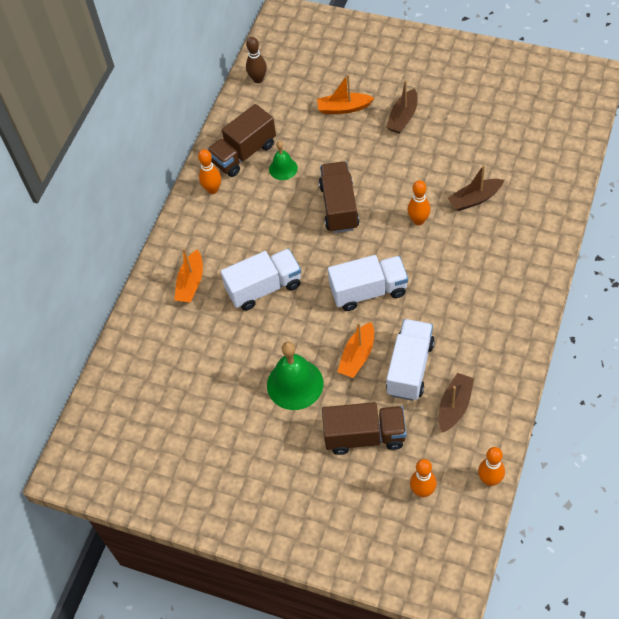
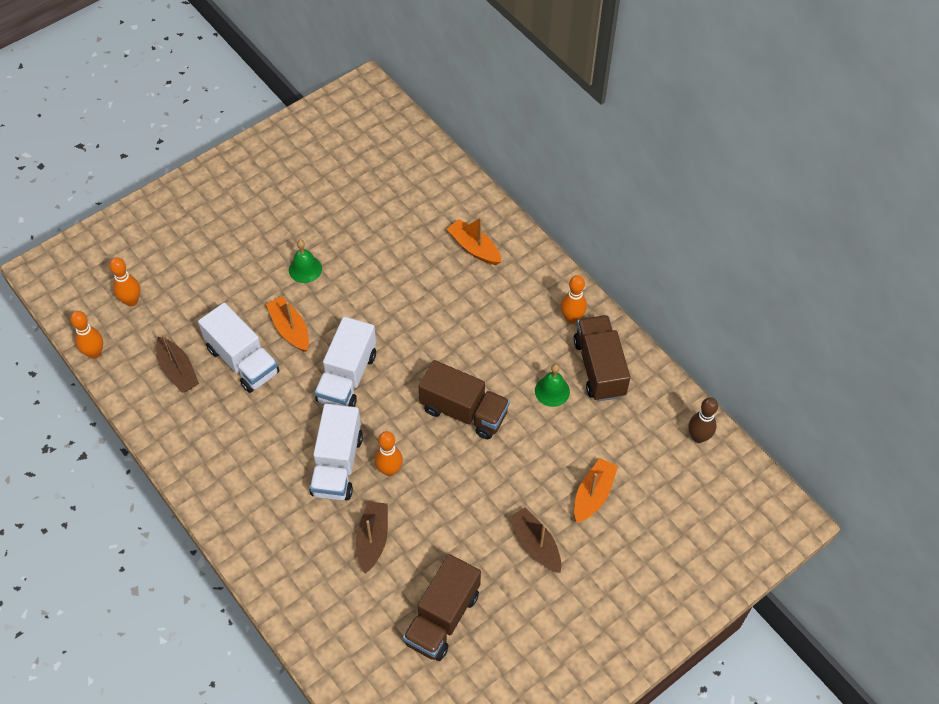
camera: 115 degrees right, 0 degrees up
white truck [221,249,301,311] -> white truck moved to [309,404,363,500]
green bell [267,341,323,410] -> green bell [289,240,322,283], size x0.57
brown truck [322,402,406,455] -> brown truck moved to [403,554,481,661]

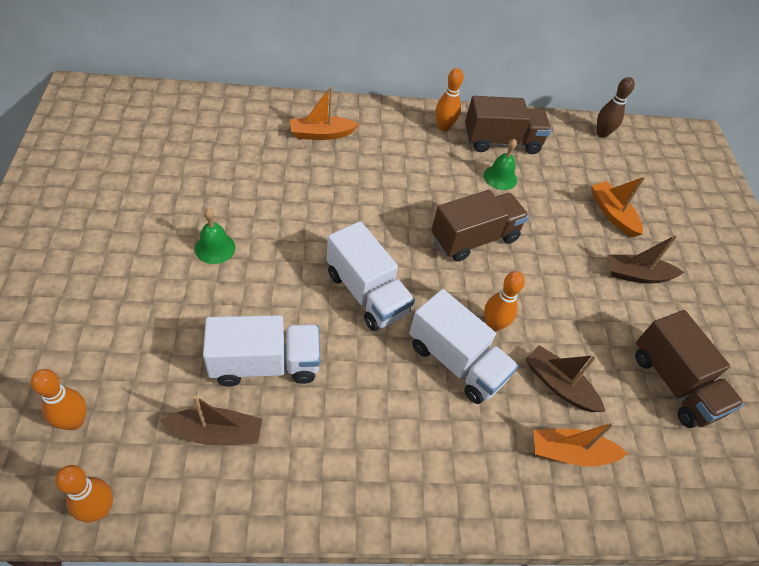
camera: 60 degrees left, 5 degrees down
orange boat [266,296,309,352] -> orange boat moved to [533,422,628,466]
brown truck [573,315,630,401] -> brown truck turned 150 degrees clockwise [465,96,551,154]

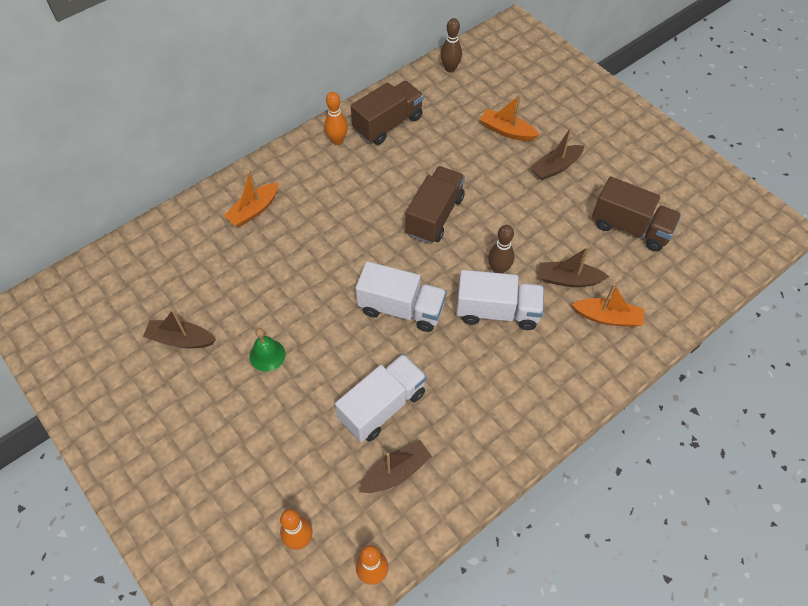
camera: 30 degrees left, 5 degrees up
green bell [484,139,517,190] -> none
orange bowling pin [484,271,525,332] -> brown bowling pin [488,225,515,273]
orange boat [533,422,628,466] -> orange boat turned 135 degrees counterclockwise [572,284,644,327]
none -> brown boat [143,309,216,348]

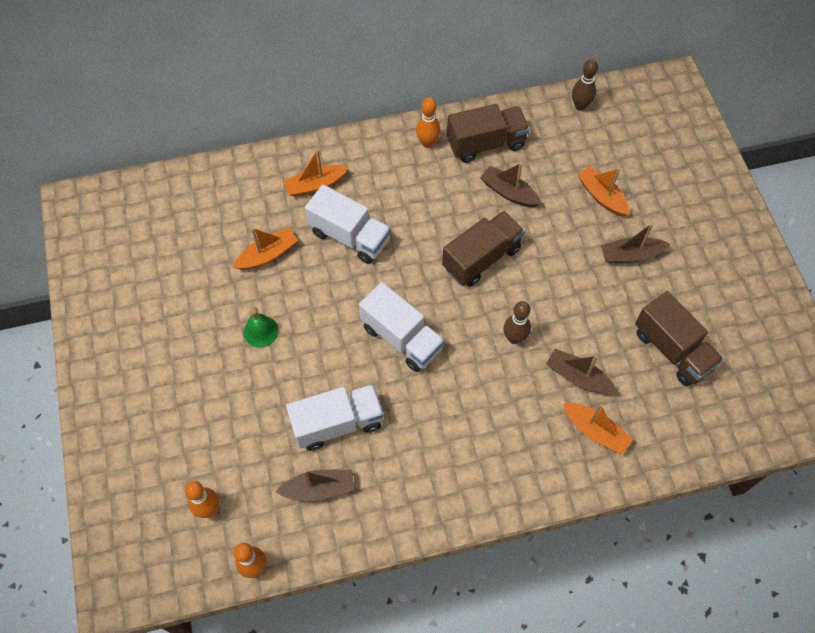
camera: 25 degrees right, 5 degrees up
brown boat [143,309,216,348] -> brown boat moved to [480,163,541,207]
white truck [456,270,544,330] -> white truck moved to [305,185,391,264]
none -> orange boat [233,228,298,270]

